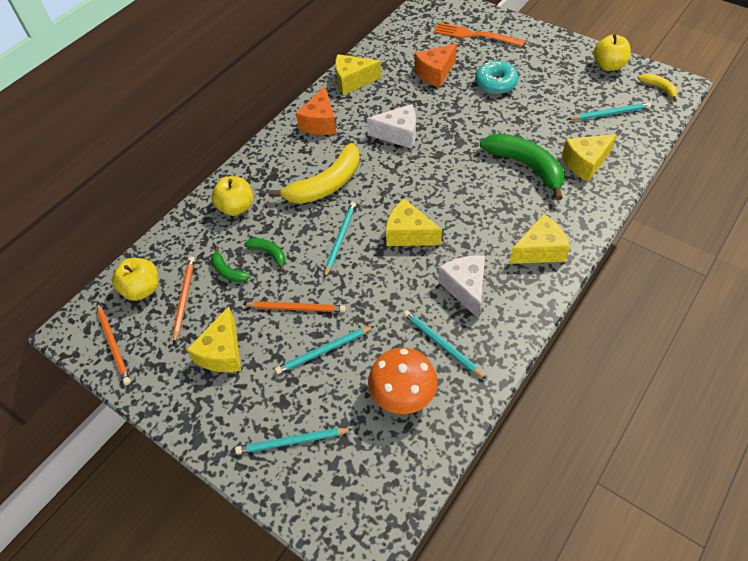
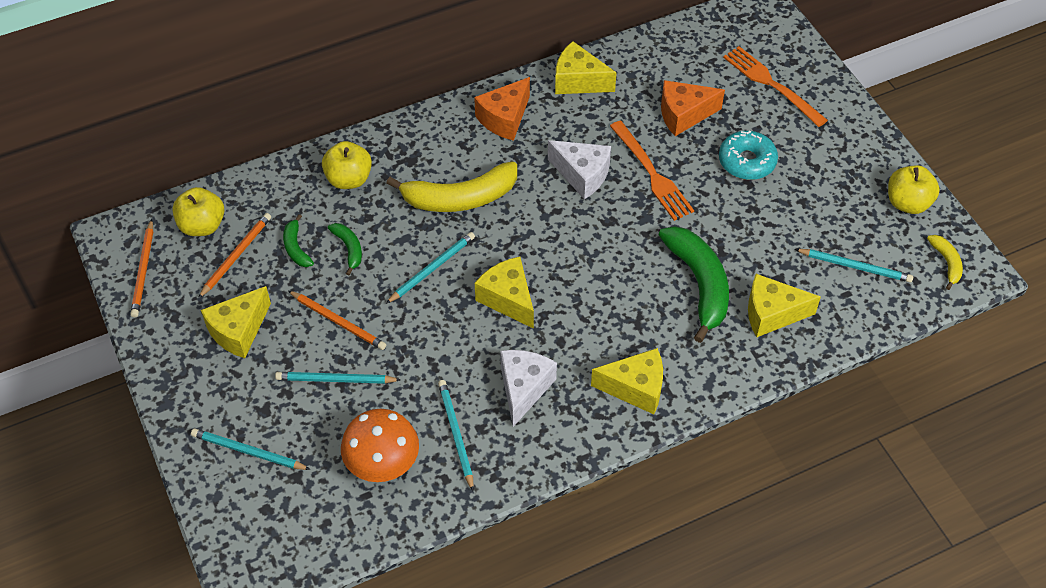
camera: 25 degrees right, 0 degrees up
none -> orange fork [610,121,694,221]

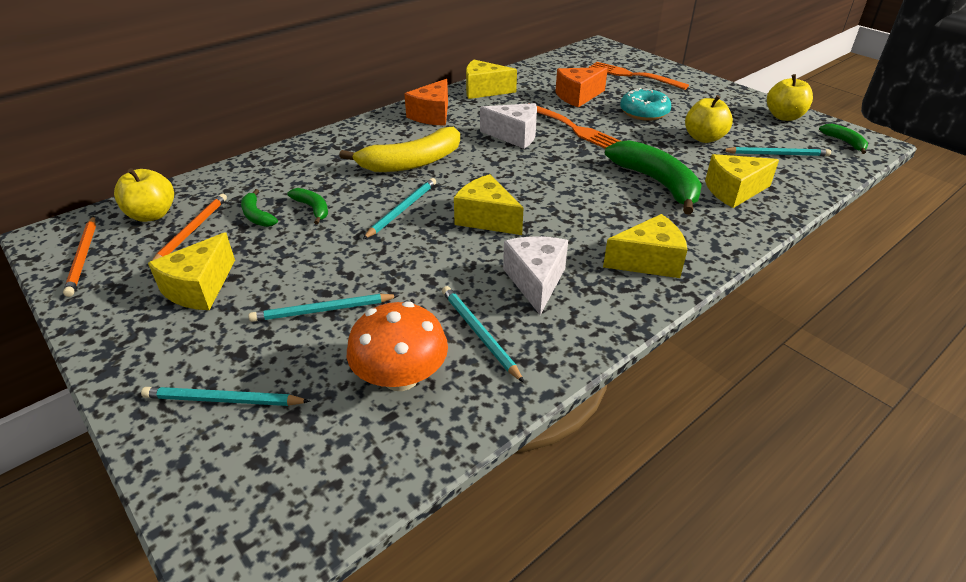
camera: 15 degrees left, 15 degrees down
orange pencil [288,291,386,350] -> none
yellow apple [322,141,372,189] -> yellow apple moved to [685,95,733,143]
yellow banana [927,235,963,290] -> green banana [819,124,868,154]

